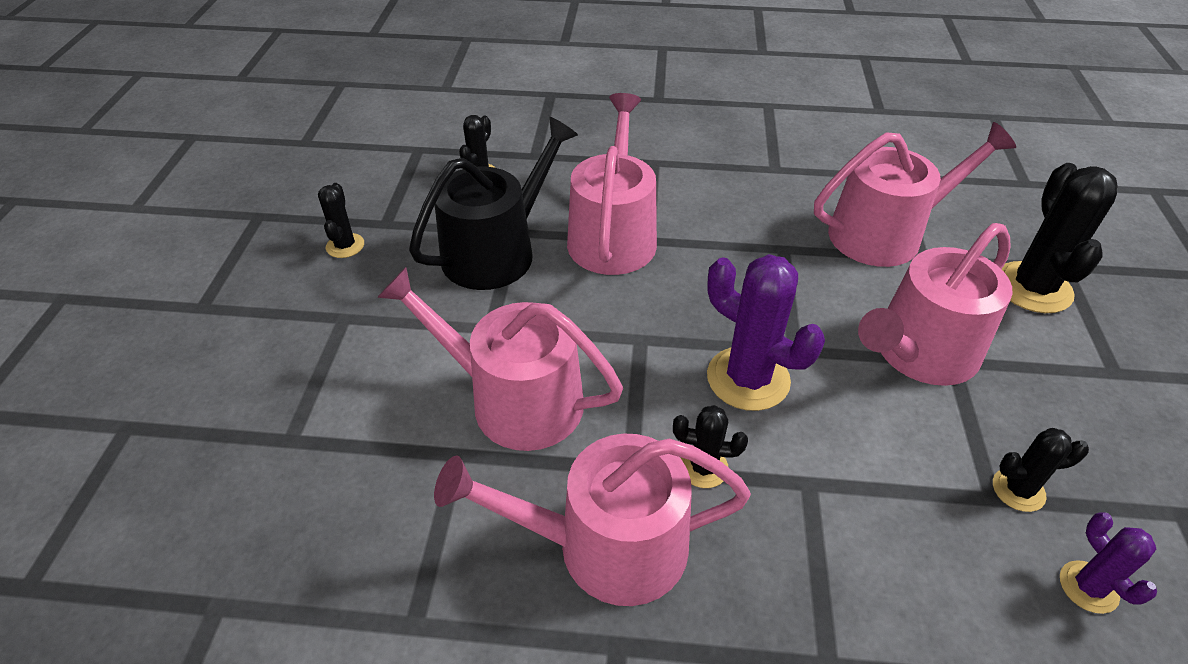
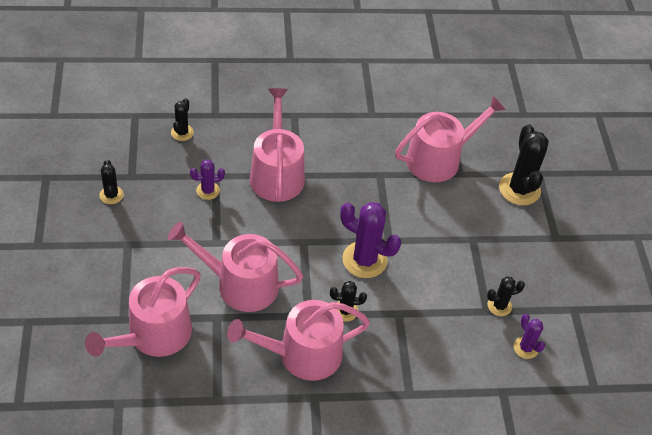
camera: 15 degrees left, 5 degrees up
black watering can [409,117,578,290] -> purple cactus [190,159,225,200]
pink watering can [858,223,1013,386] -> pink watering can moved to [85,267,201,357]

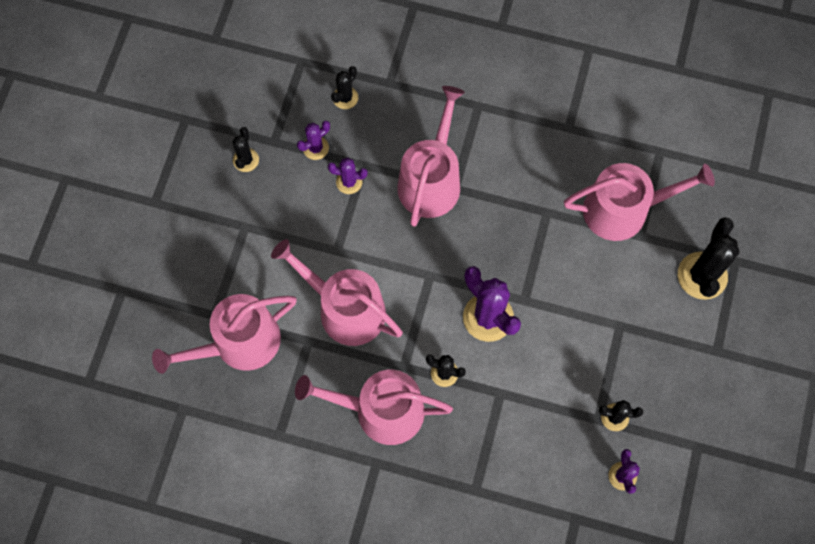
camera: 25 degrees right, 20 degrees up
none -> purple cactus [297,121,330,160]

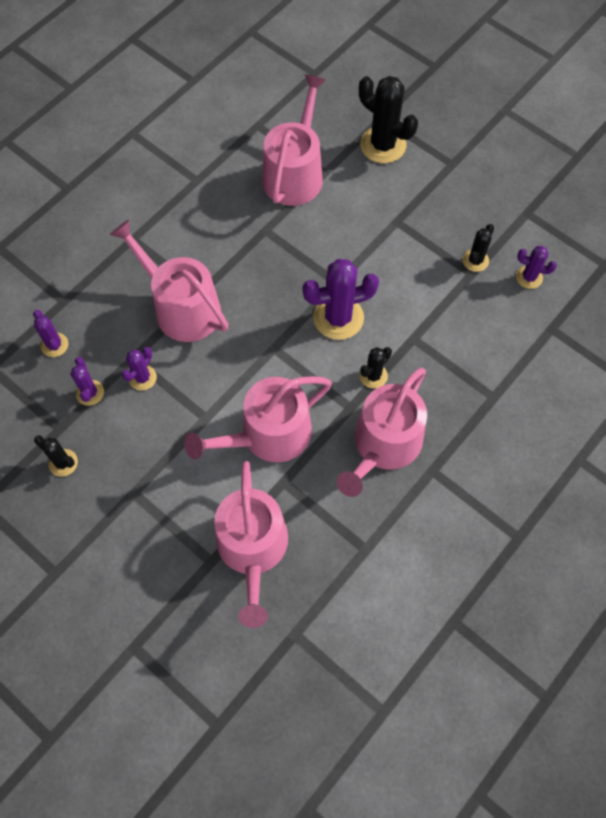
camera: 65 degrees left, 5 degrees down
black cactus [331,66,358,109] -> purple cactus [33,310,68,357]

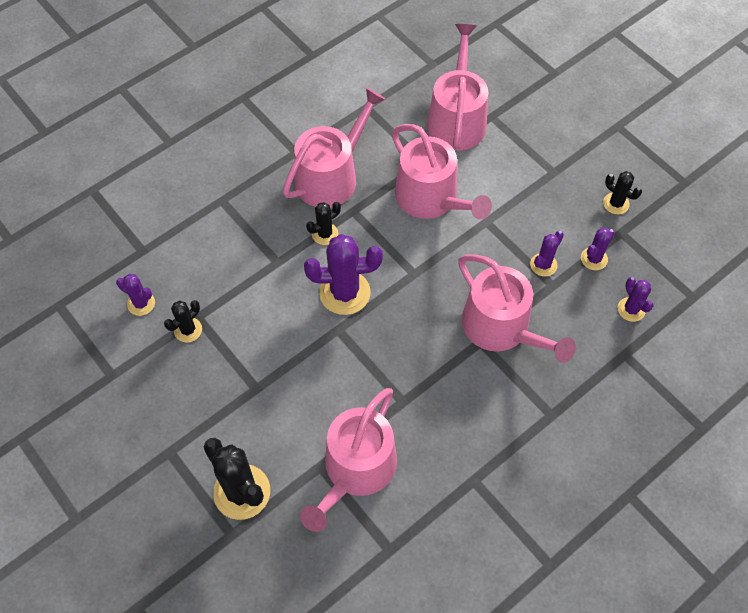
camera: 170 degrees left, 5 degrees down
purple cactus [70,357,104,406] -> purple cactus turned 45 degrees clockwise [581,228,615,270]
pink watering can [184,376,332,462] -> pink watering can turned 75 degrees clockwise [392,124,492,220]

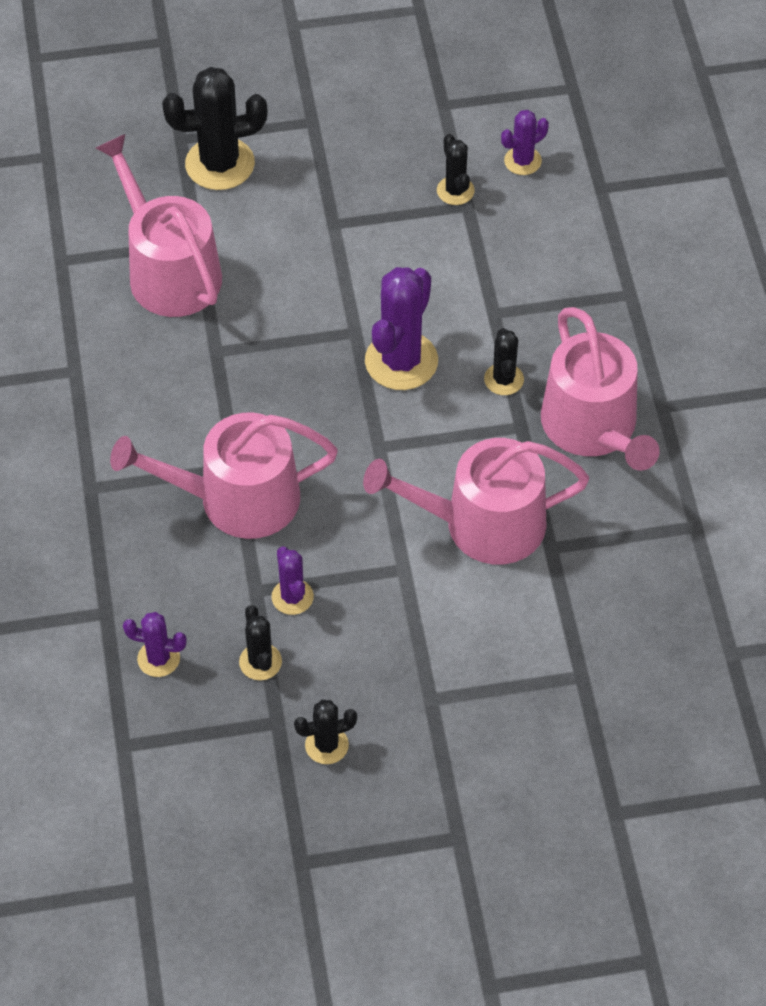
camera: 120 degrees right, 5 degrees down
pink watering can [427,24,488,151] -> none
purple cactus [581,228,615,270] -> black cactus [239,605,282,680]

